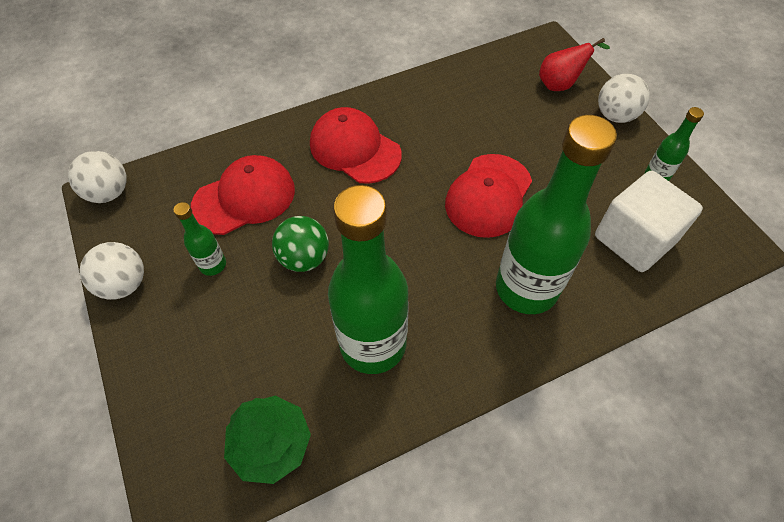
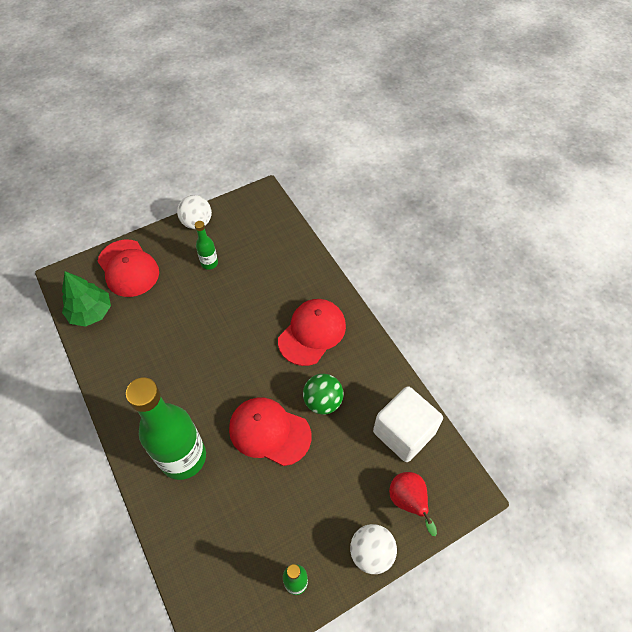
camera: 85 degrees right, 0 degrees up
white ball [68,151,127,203] -> none
red cap [191,155,295,235] -> red cap moved to [97,239,159,297]
green ball [272,216,329,272] -> green ball moved to [303,374,344,415]
green bottle [328,185,409,374] -> none
white cube [595,171,703,272] -> white cube moved to [373,386,443,462]

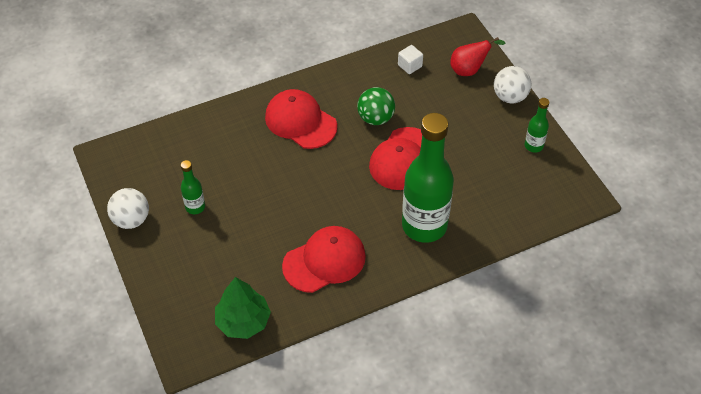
camera: 85 degrees left, 5 degrees down
red cap [97,239,159,297] -> red cap moved to [282,226,366,293]
white cube [373,386,443,462] -> white cube [398,45,423,74], size x0.45

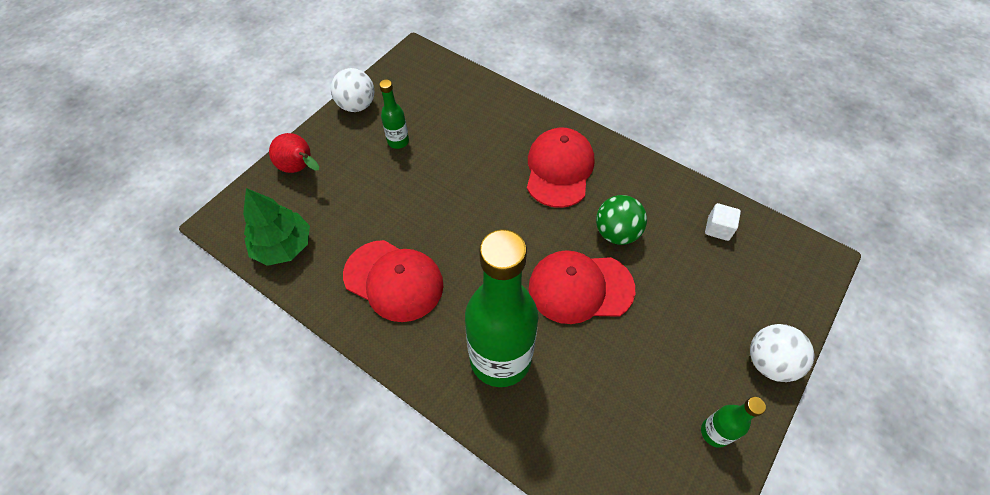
camera: 60 degrees right, 5 degrees up
red pear [450,37,506,76] -> red pear moved to [269,133,319,173]

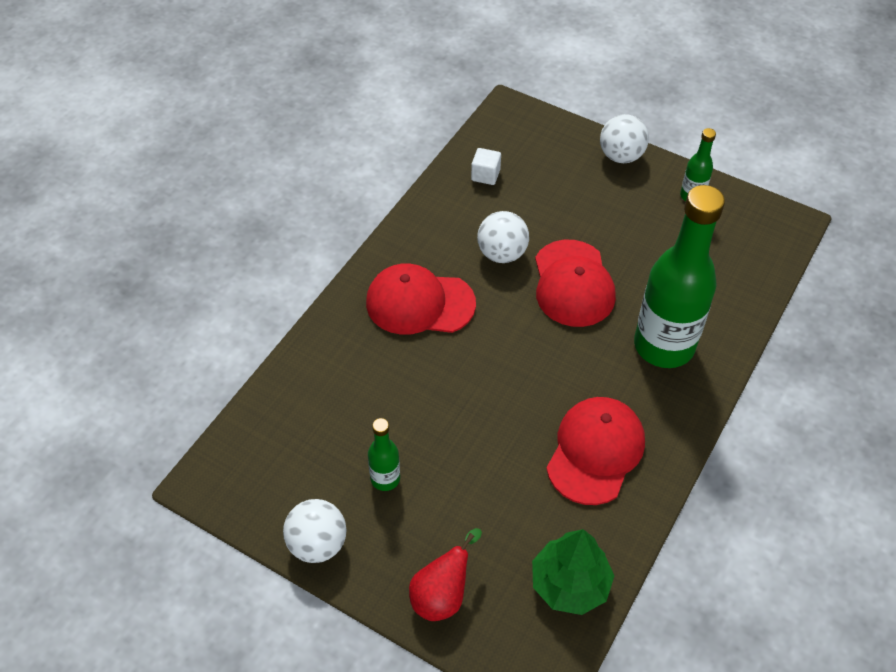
camera: 95 degrees left, 5 degrees down
green ball [596,195,647,245] -> white ball [477,211,529,263]

